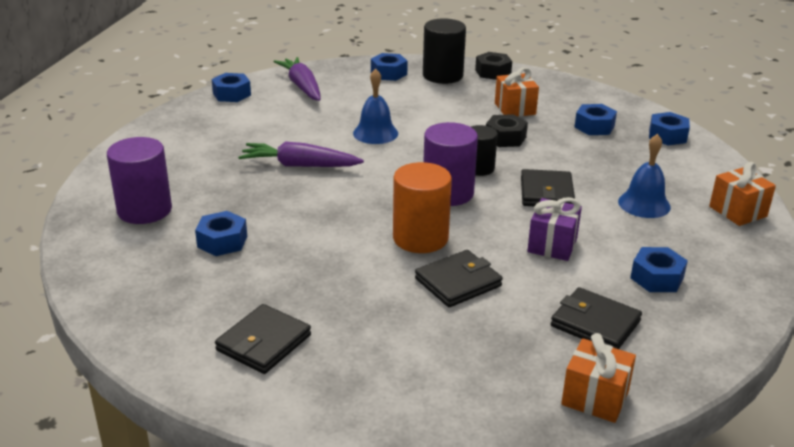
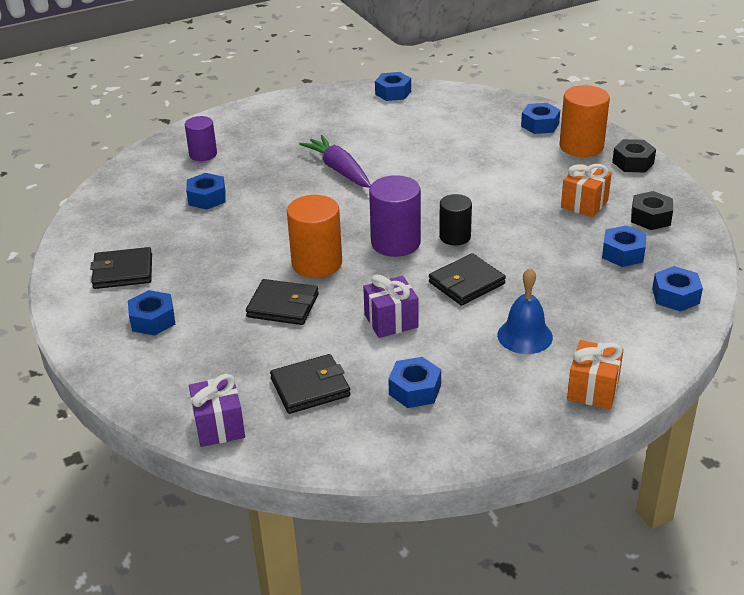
camera: 50 degrees right, 5 degrees up
purple cylinder [107,137,172,224] -> purple cylinder [185,116,217,161], size x0.64
purple carrot [274,57,321,101] -> none
blue bell [353,69,398,144] -> none
black cylinder [423,18,466,84] -> orange cylinder [560,85,610,157]
black nut [486,114,528,147] -> black nut moved to [631,191,673,230]
black wallet [551,287,642,349] -> black wallet turned 75 degrees clockwise [270,354,350,414]
orange gift [561,333,636,423] -> purple gift [189,374,245,447]
none -> blue nut [128,290,175,336]

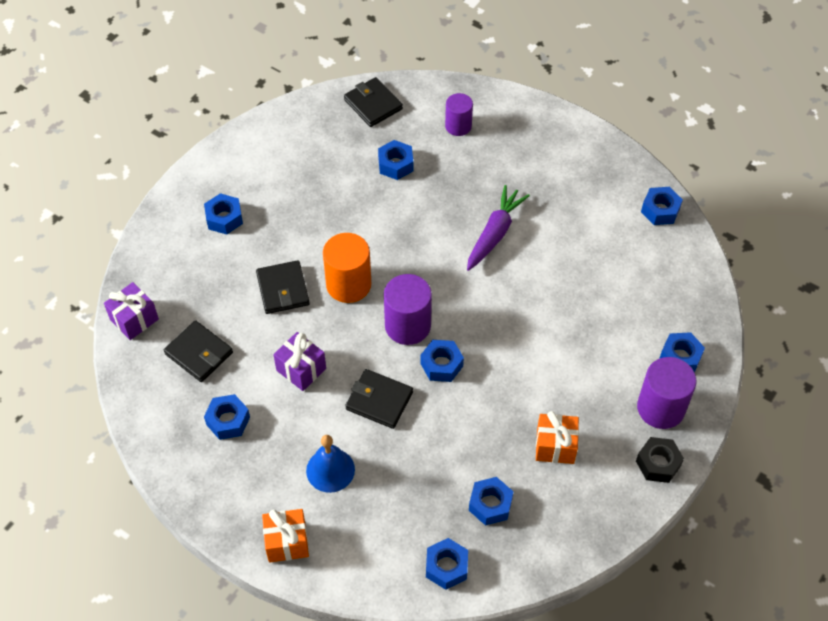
camera: 60 degrees right, 20 degrees up
black wallet [90,247,152,289] -> black wallet moved to [344,77,403,127]
black cylinder [439,194,472,245] -> blue nut [420,340,464,382]
orange cylinder [560,85,610,157] -> purple cylinder [637,357,697,429]
black nut [631,191,673,230] -> none

